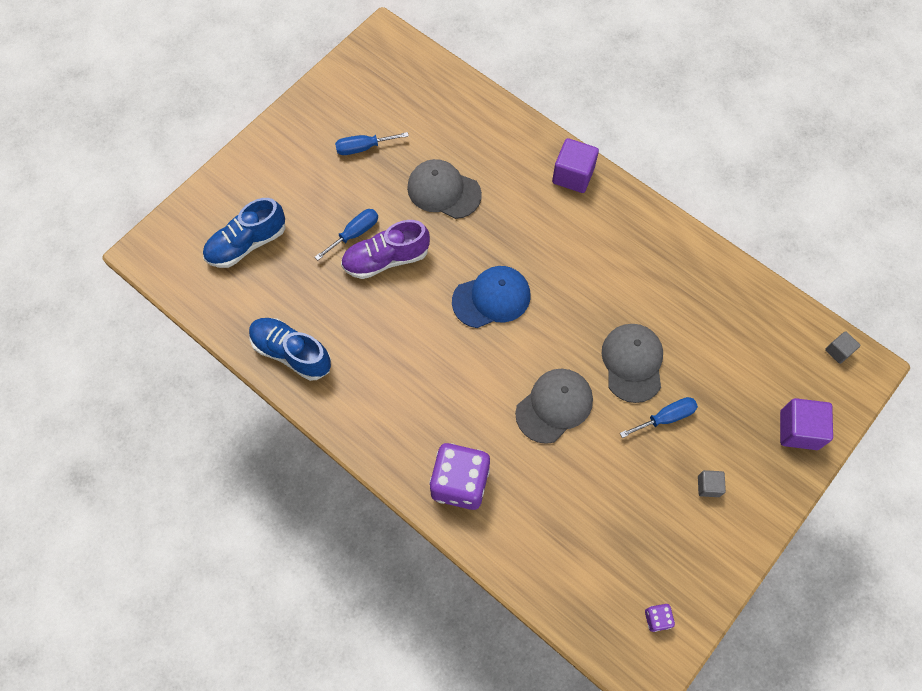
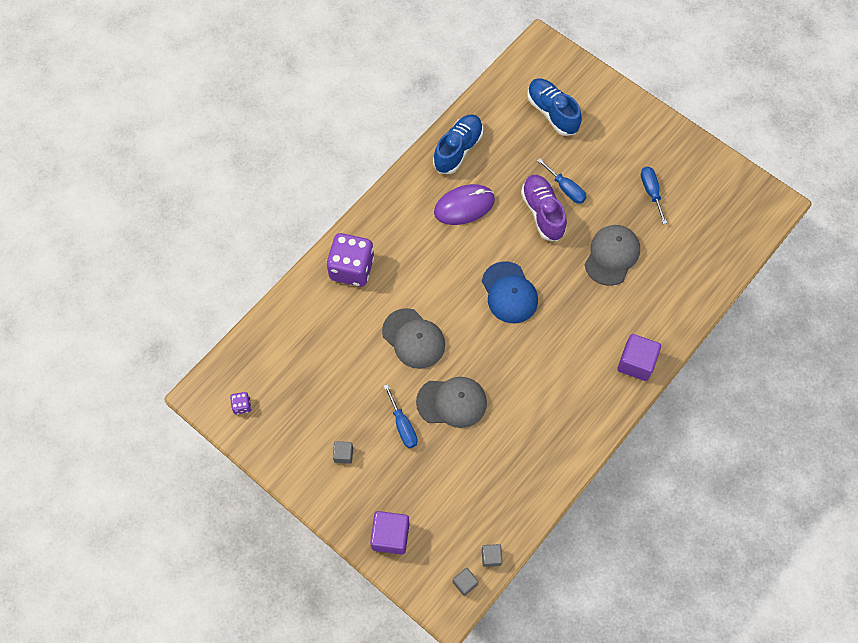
camera: 90 degrees right, 0 degrees up
none -> purple mouse [434,184,495,225]
none -> grey cube [482,544,502,567]

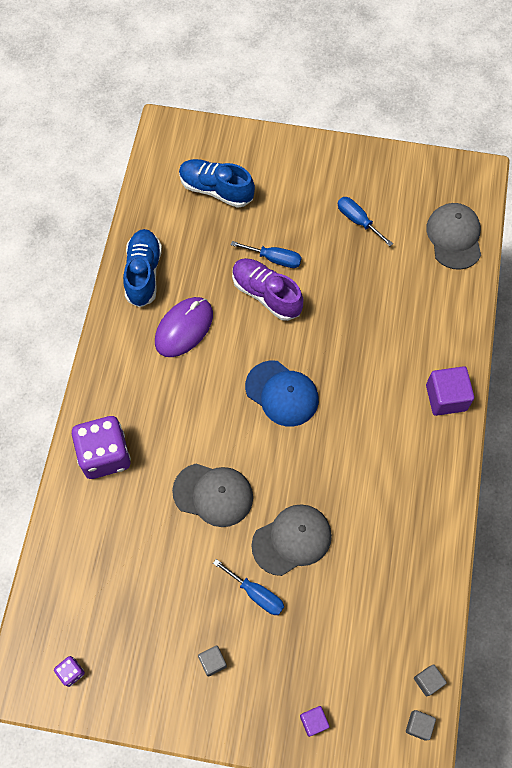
camera: 30 degrees left, 0 degrees up
purple cube [370,511,409,555] -> purple cube [300,706,329,737], size x0.55
grey cap [585,225,640,286] -> grey cap moved to [426,203,481,270]

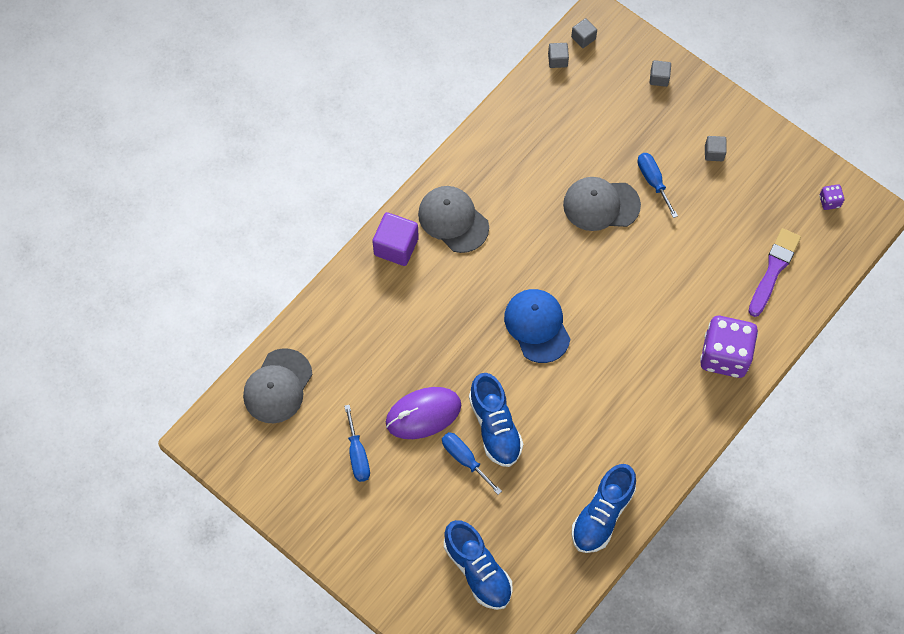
camera: 150 degrees left, 0 degrees up
purple mouse [155,297,213,357] -> purple mouse moved to [386,387,461,439]
grey cap [172,464,253,527] -> grey cap moved to [418,186,489,253]
purple shoe [232,258,303,321] -> blue shoe [469,373,523,467]
purple cube [300,706,329,737] -> grey cube [649,60,671,87]
none -> purple brush [749,228,801,317]

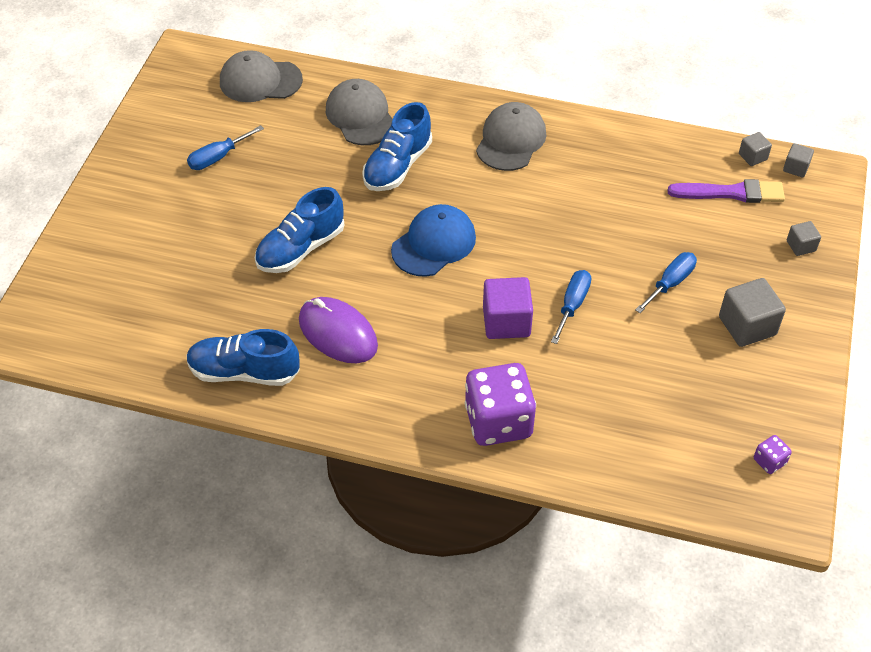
camera: 65 degrees right, 15 degrees down
purple cube [372,212,419,266] -> purple cube moved to [483,277,533,339]
purple mouse [386,387,461,439] -> purple mouse moved to [299,297,378,363]
blue screwdriver [442,432,502,495] -> blue screwdriver moved to [551,270,591,344]
blue shoe [444,520,513,610] -> blue shoe moved to [362,102,432,191]
grey cap [563,177,641,231] -> grey cap moved to [326,79,393,145]
grey cube [705,136,727,161] -> grey cube [719,278,786,347], size x1.83
purple brush [749,228,801,317] -> purple brush moved to [668,179,785,203]

